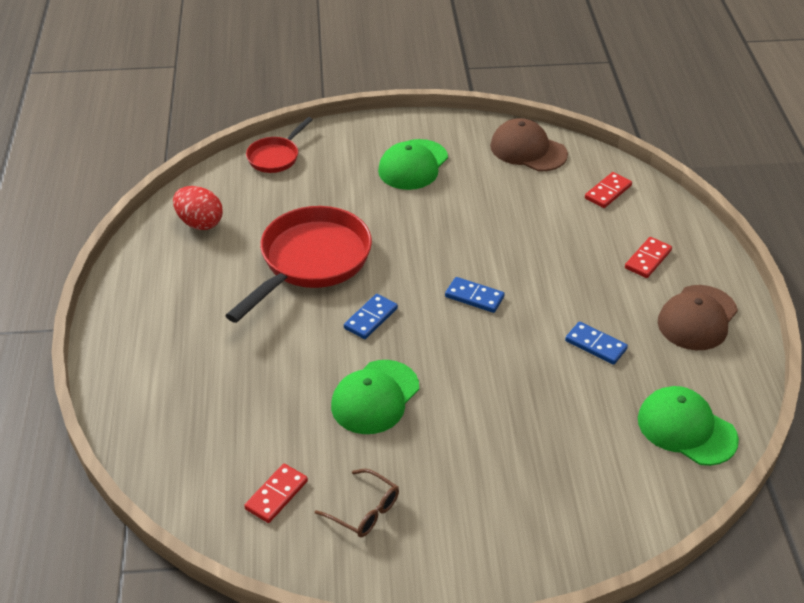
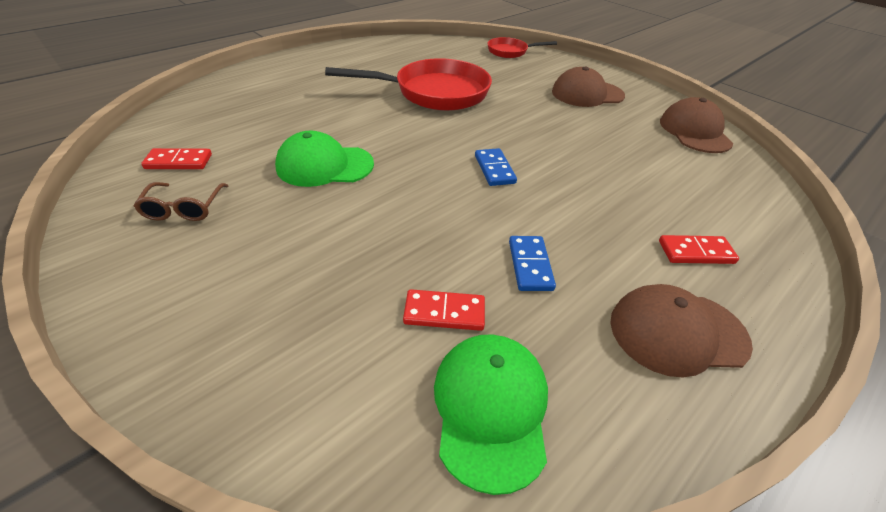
camera: 50 degrees right, 0 degrees up
red egg [173,186,223,230] -> none
blue domino [344,294,398,339] -> none
green cap [378,139,448,190] -> brown cap [552,67,625,107]
red domino [585,172,632,208] -> red domino moved to [403,289,485,331]

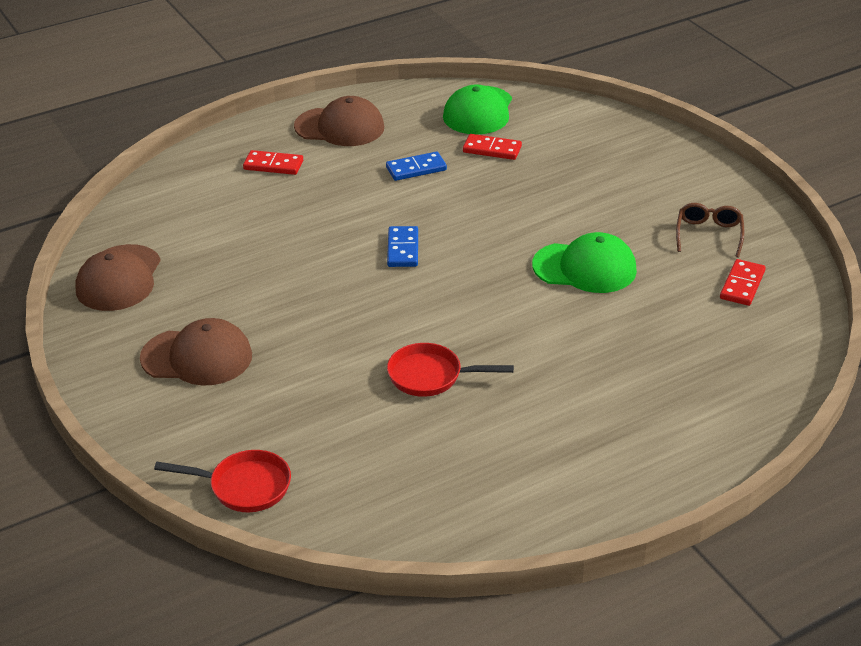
camera: 165 degrees left, 5 degrees down
red domino [141,148,212,169] -> red domino turned 75 degrees counterclockwise [720,259,766,306]
red pan [325,58,492,111] -> red pan [387,343,514,397], size x0.52
blue domino [509,236,556,291] -> blue domino turned 60 degrees clockwise [386,152,447,181]

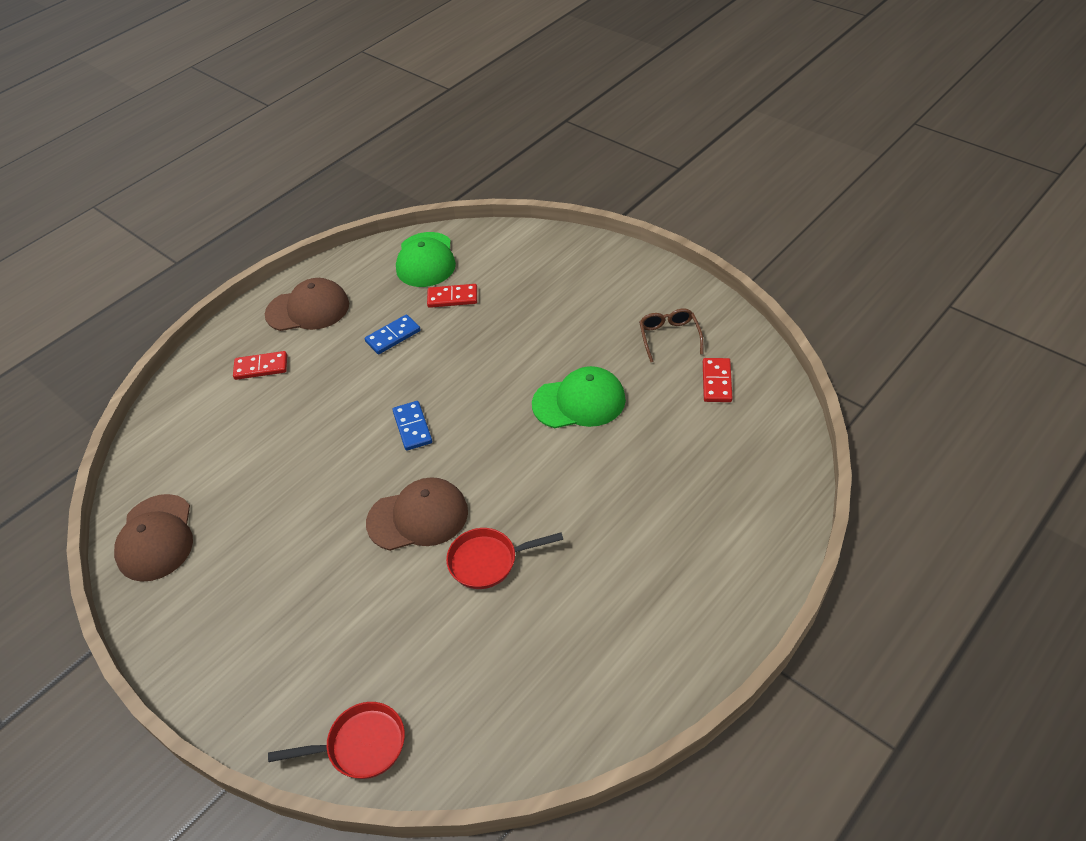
camera: 15 degrees left, 10 degrees up
brown cap [140,318,252,386] -> brown cap moved to [366,477,468,551]

